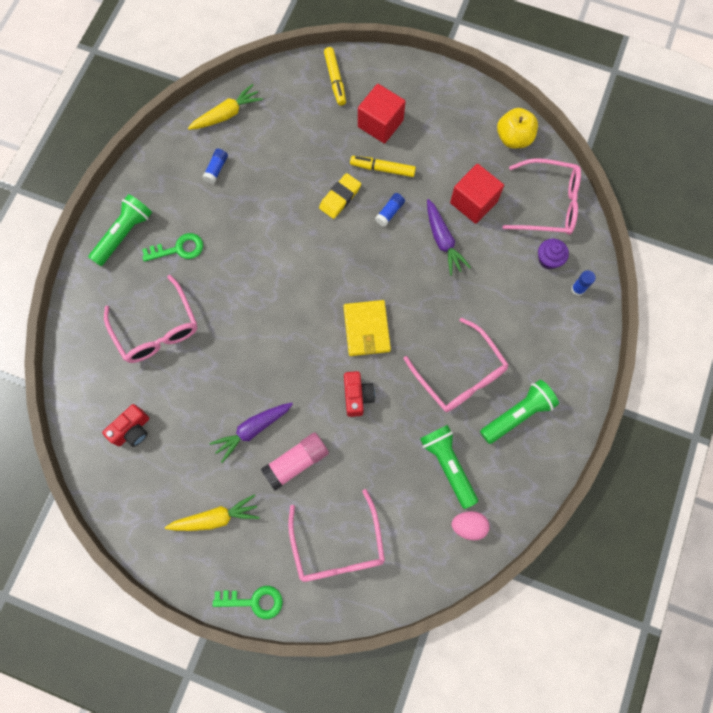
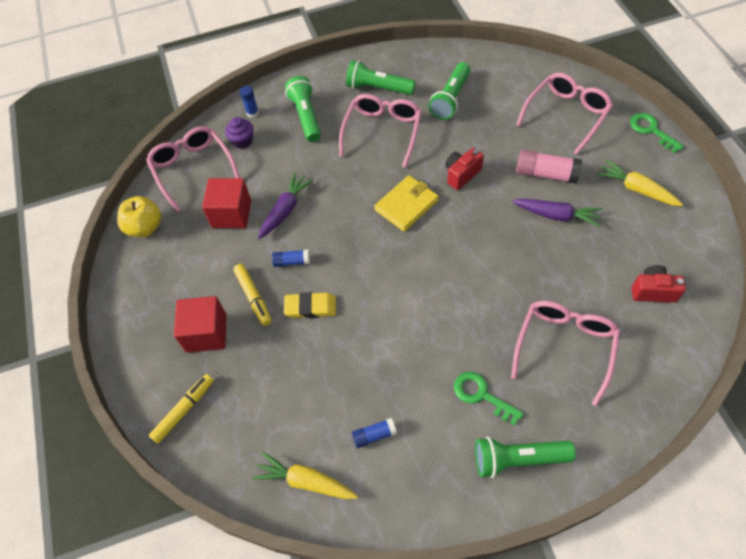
camera: 125 degrees left, 15 degrees down
pink egg [452,511,490,540] -> none
none -> green flashlight [285,76,321,142]

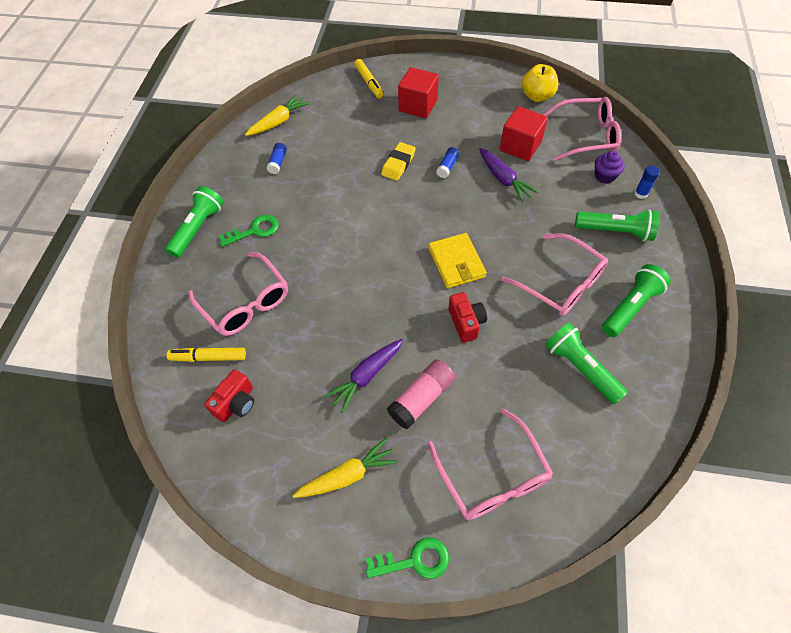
camera: 115 degrees right, 0 degrees up
yellow marker [233,264,272,326] -> yellow marker moved to [167,348,246,362]

